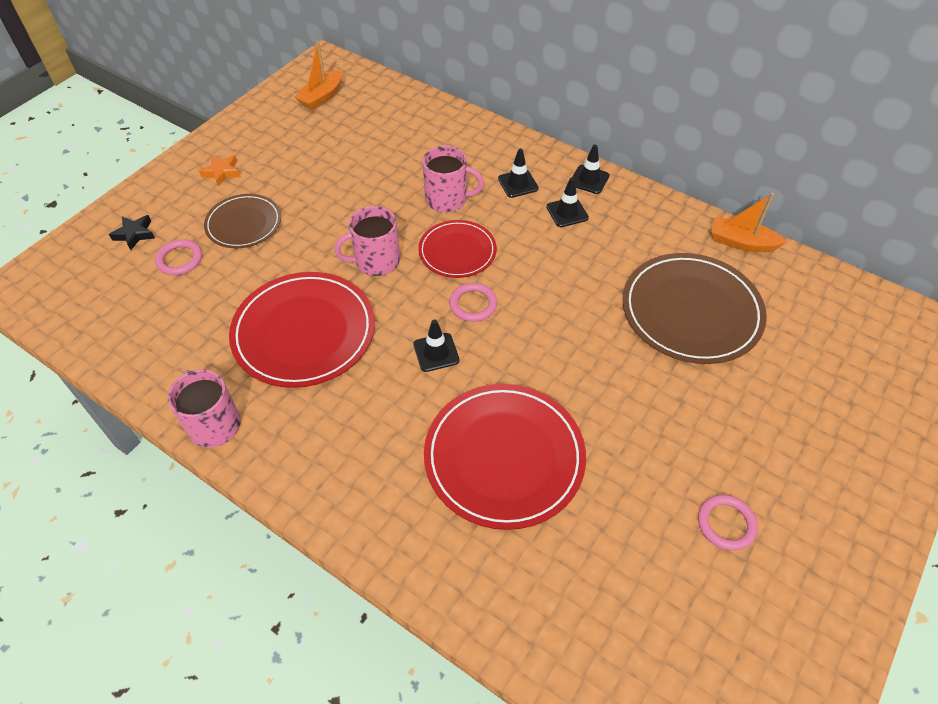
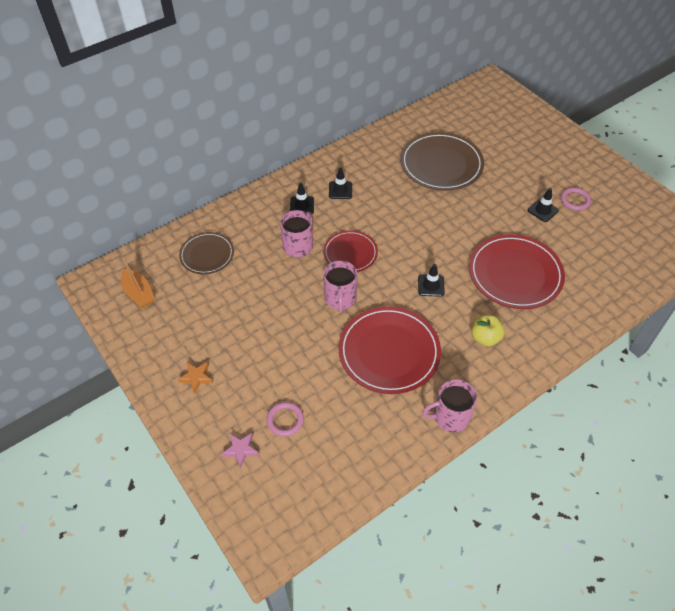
camera: 70 degrees left, 0 degrees up
black star [109,215,155,250] -> pink star [222,433,259,468]
brown plate [204,194,281,248] -> brown plate moved to [179,232,234,274]
pink ring [449,283,497,322] -> none
black traffic cone [572,145,609,194] -> black traffic cone moved to [528,188,559,222]
orange boat [712,193,787,252] -> none
none -> yellow apple [472,315,505,346]

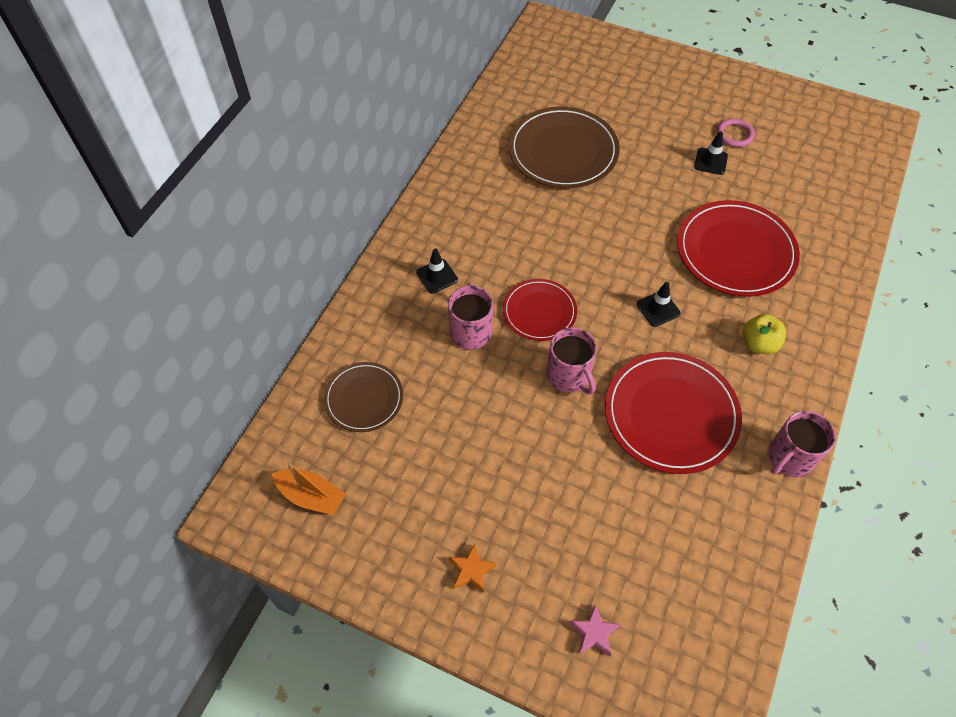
camera: 30 degrees left, 5 degrees up
pink ring [267,402,304,436] -> none
black traffic cone [329,167,352,199] -> none

